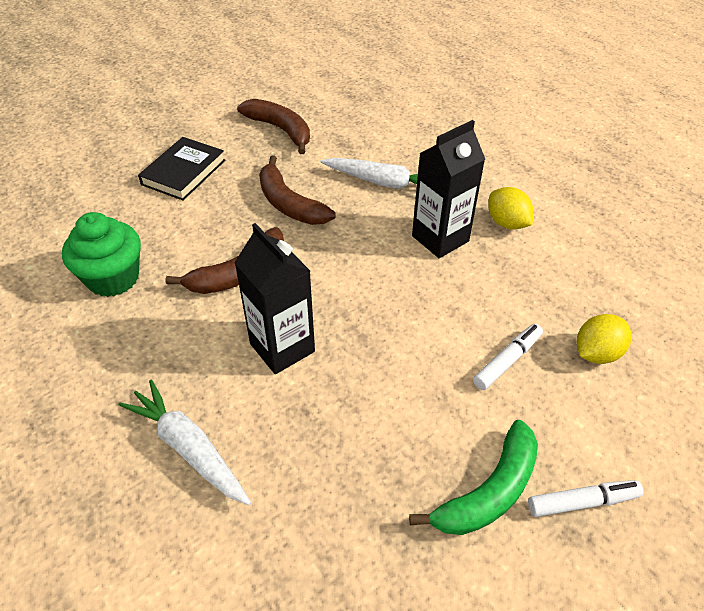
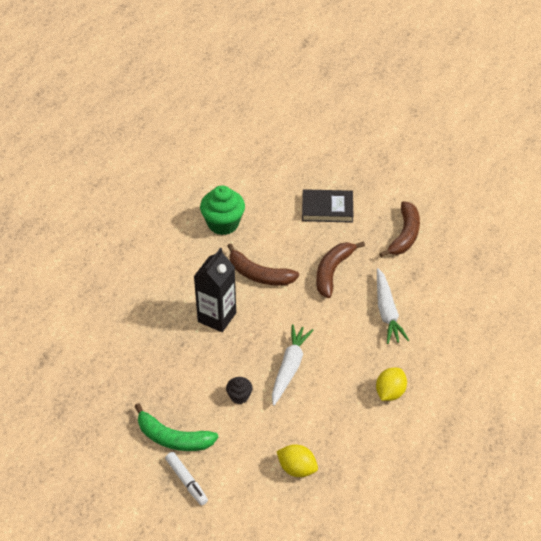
camera: 65 degrees right, 0 degrees up
white carrot [118,380,251,505] -> white carrot moved to [272,324,313,406]
black carton [412,120,485,258] -> none
white marker [473,324,543,390] -> none
none -> black cupcake [226,377,252,404]

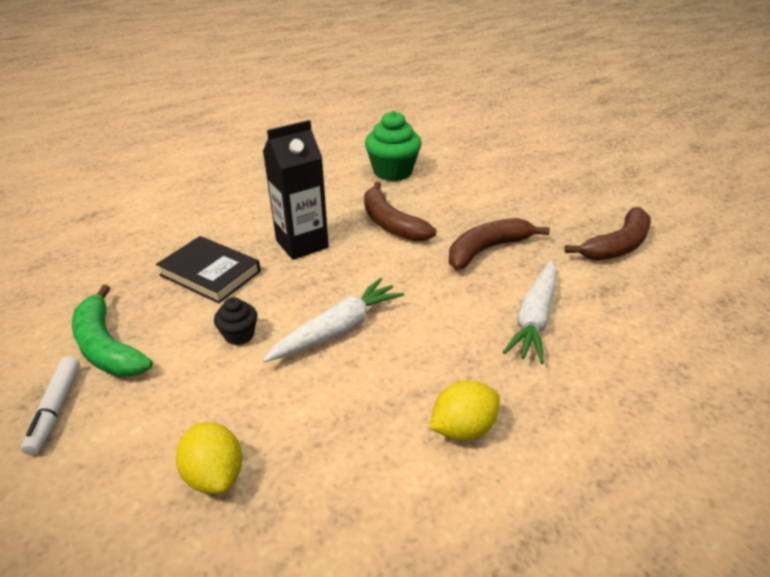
camera: 30 degrees right, 10 degrees down
black book [302,189,353,223] -> black book moved to [156,236,261,303]

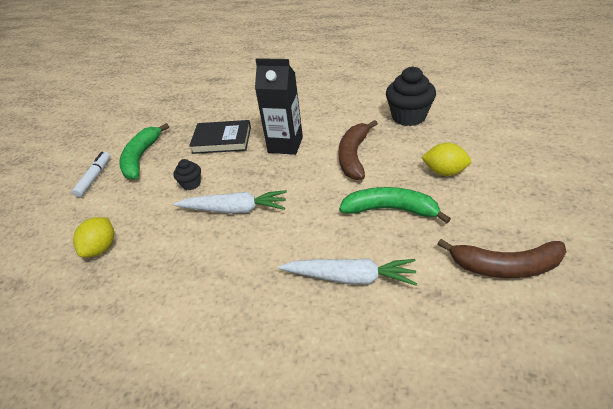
camera: 50 degrees right, 5 degrees up
white marker [21,357,80,455] -> white marker turned 150 degrees clockwise [72,152,110,197]
black book [156,236,261,303] -> black book turned 75 degrees counterclockwise [189,120,251,154]
green cupcake [365,111,422,181] -> black cupcake [386,66,436,126]
yellow lemon [430,380,500,441] -> yellow lemon moved to [421,143,471,176]
brown banana [449,218,550,270] -> green banana [339,187,451,223]
white carrot [503,260,556,364] -> white carrot turned 150 degrees counterclockwise [278,258,417,286]

